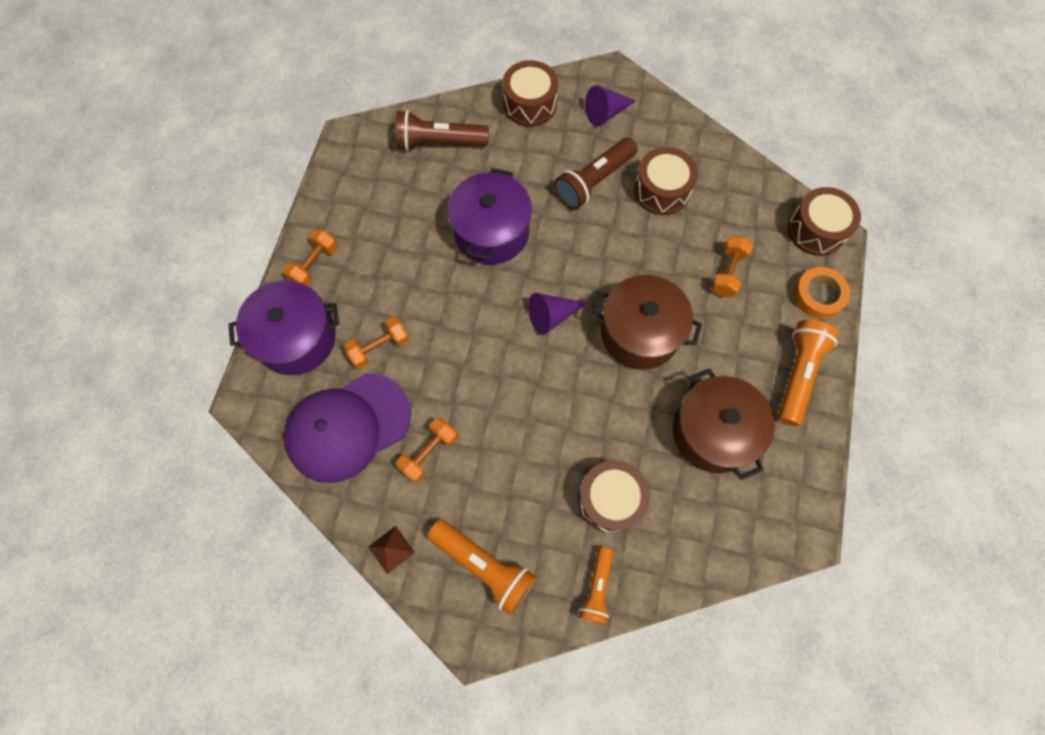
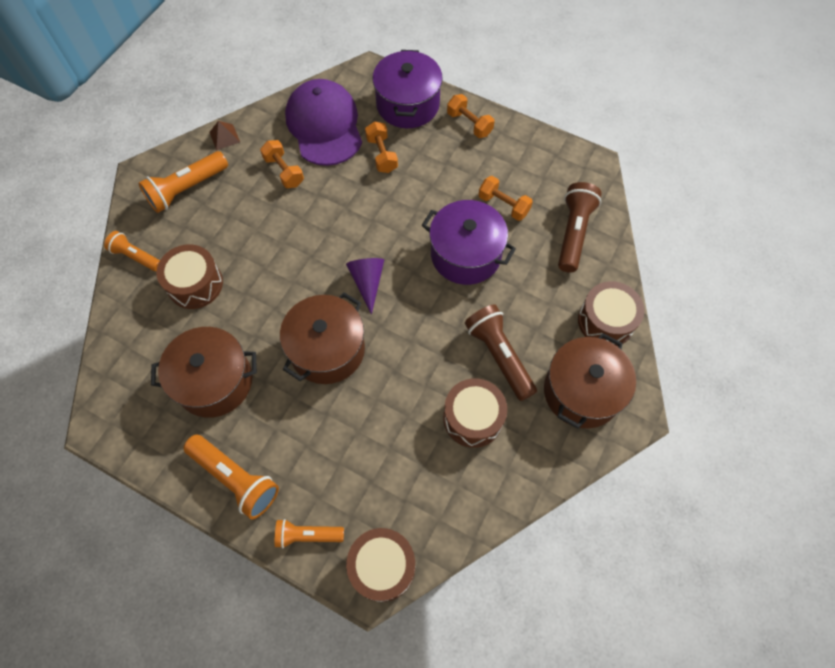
camera: 105 degrees right, 5 degrees down
purple cone [585,85,636,126] -> brown pot [544,333,636,429]
orange dumbbell [711,236,753,297] -> orange dumbbell moved to [478,176,533,221]
orange tape [793,267,850,319] -> orange flashlight [275,519,344,548]

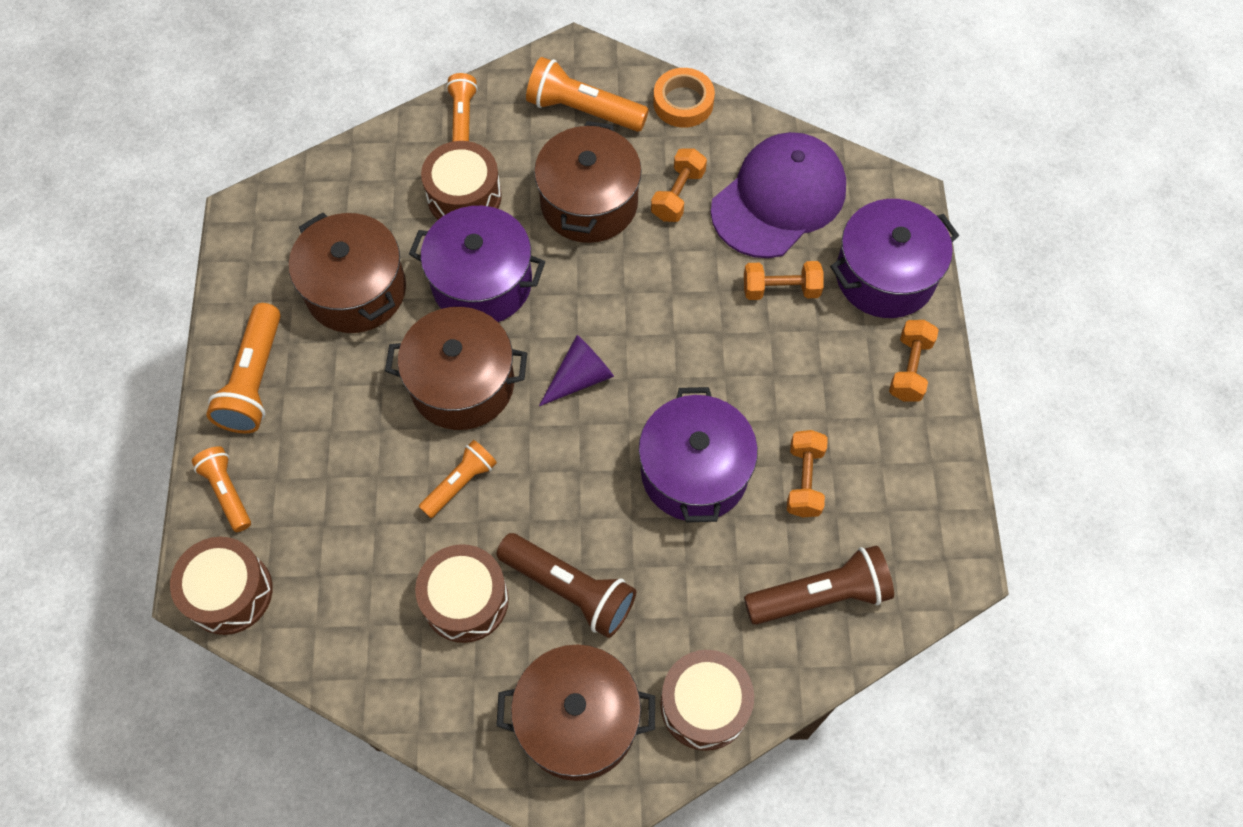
camera: 60 degrees right, 0 degrees up
brown pyramid [209,121,240,150] -> orange tape [653,68,715,128]
orange dumbbell [365,122,398,173] -> orange dumbbell turned 45 degrees clockwise [744,261,824,300]
brown flashlight [465,304,537,401] -> brown flashlight turned 90 degrees clockwise [496,533,636,638]
none -> purple pot [409,206,545,322]
none -> orange flashlight [419,440,497,518]
none -> brown pot [534,121,642,243]

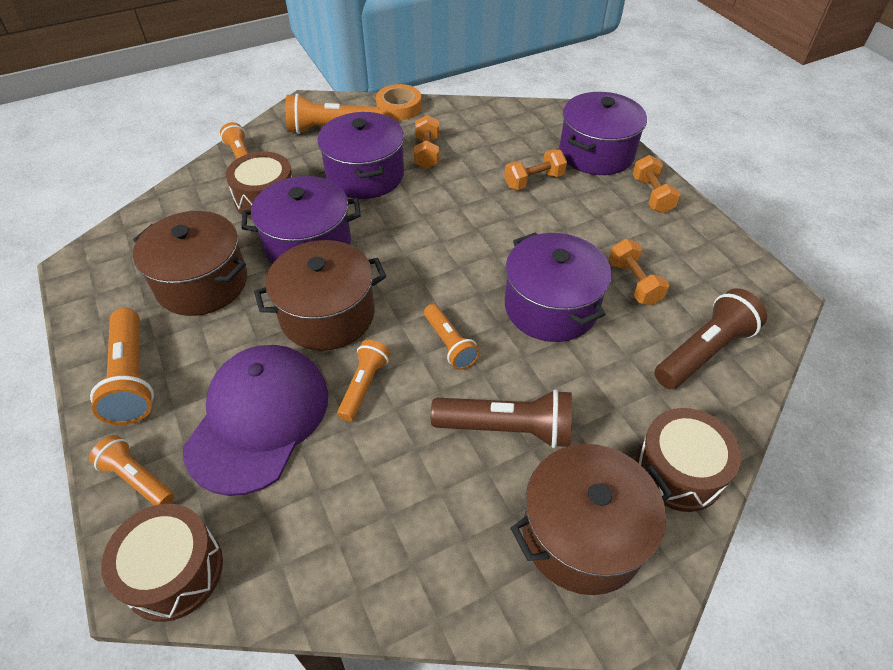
camera: 25 degrees left, 15 degrees down
brown drum [415,544,509,643] -> none
brown pot [534,121,642,243] -> purple pot [317,112,404,199]
purple cone [539,335,614,406] -> none
purple cap [711,132,846,258] -> purple cap moved to [183,345,328,496]
none -> orange flashlight [424,304,480,370]

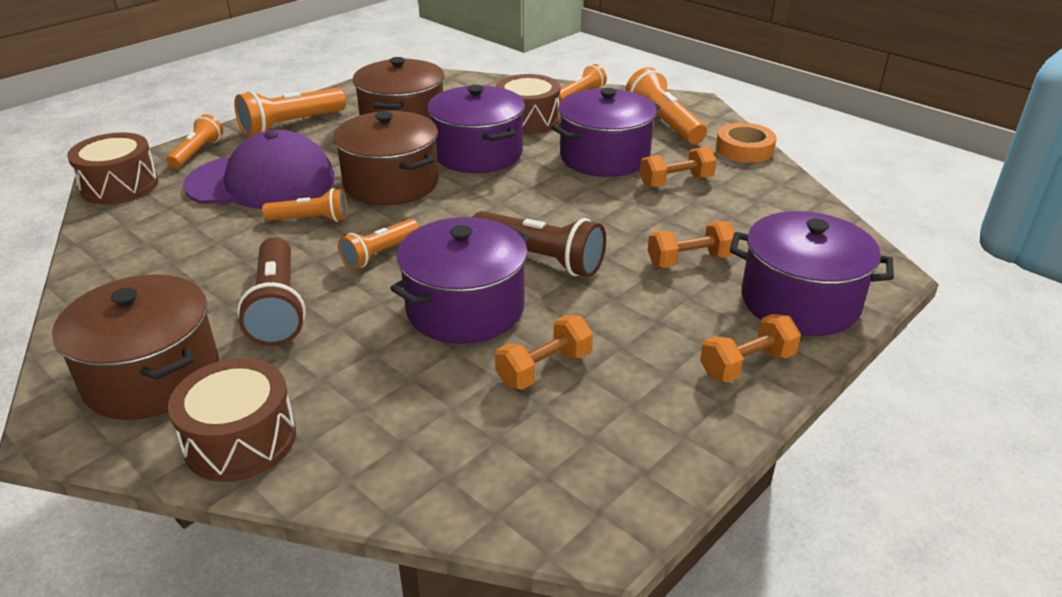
camera: 70 degrees right, 15 degrees down
orange dumbbell [504,149,567,190] -> orange dumbbell turned 60 degrees counterclockwise [648,221,735,268]
brown flashlight [654,288,767,389] -> brown flashlight moved to [473,211,606,277]

